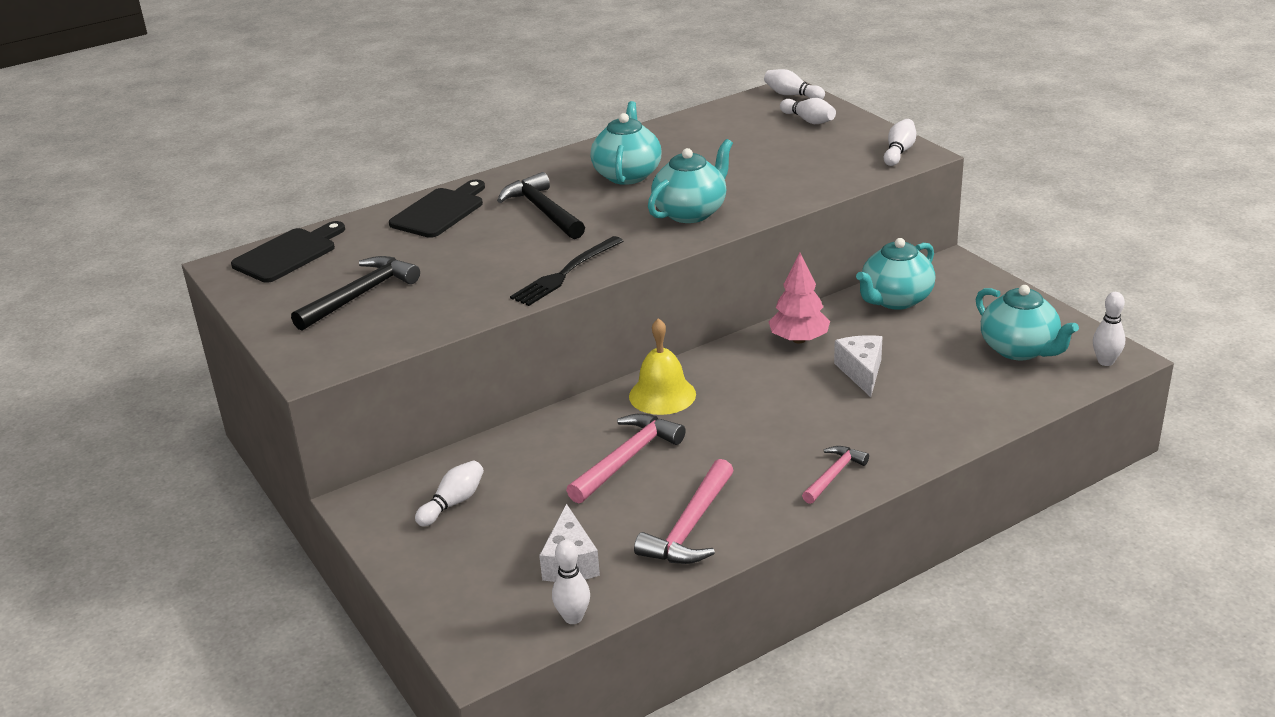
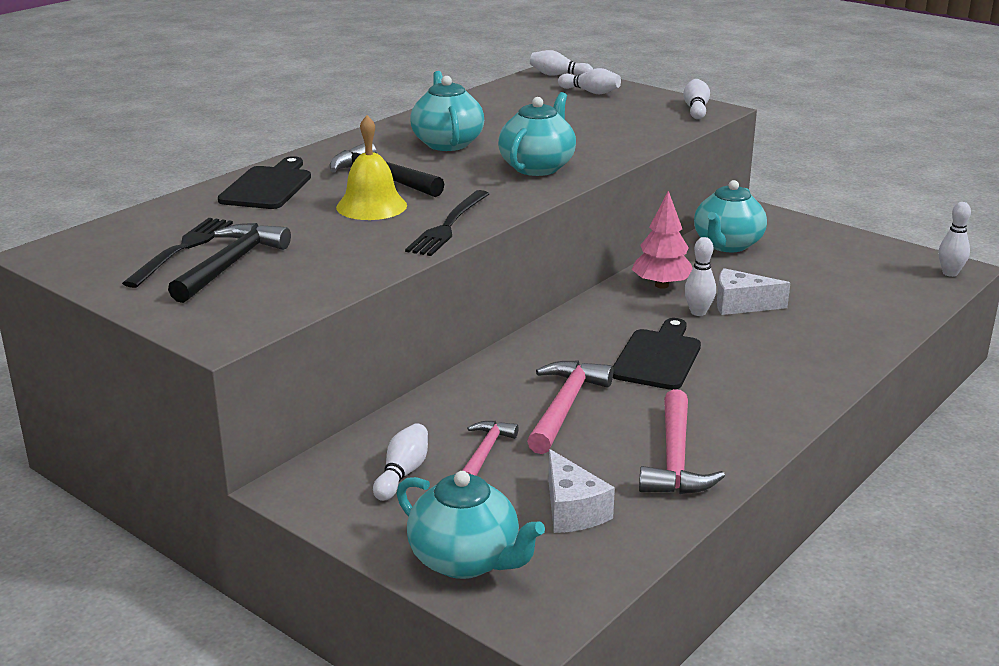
camera: 20 degrees left, 5 degrees down
black cutting board [231,221,345,283] -> black cutting board moved to [613,318,701,390]
white bowling pin [552,540,590,624] -> white bowling pin moved to [684,237,716,316]
yellow bell [629,318,696,415] -> yellow bell moved to [336,115,407,220]
pink hammer [802,446,869,504] -> pink hammer moved to [462,421,518,476]
white cheese [834,335,883,397] -> white cheese turned 60 degrees counterclockwise [717,268,790,315]
turquoise teapot [976,285,1079,360] -> turquoise teapot moved to [396,471,545,579]
none -> black fork [122,218,233,288]

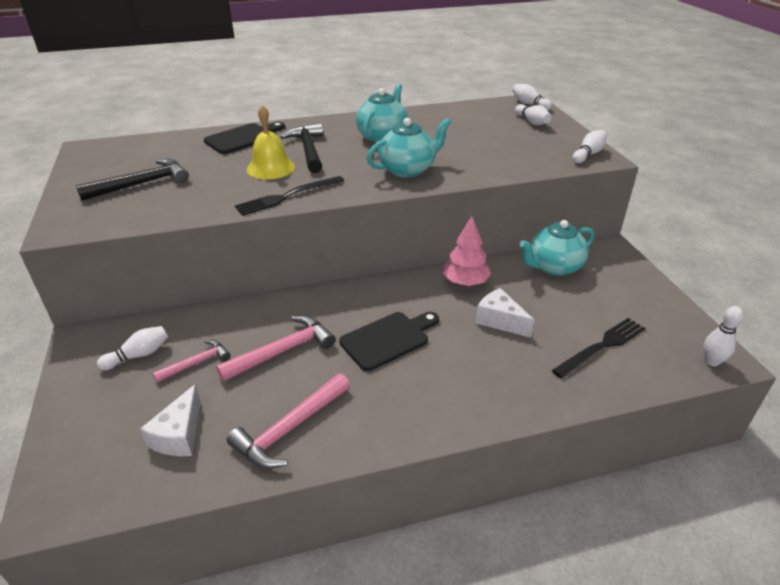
camera: 35 degrees right, 10 degrees up
black fork [122,218,233,288] -> black fork moved to [552,318,646,378]
turquoise teapot [396,471,545,579] -> none
white bowling pin [684,237,716,316] -> none

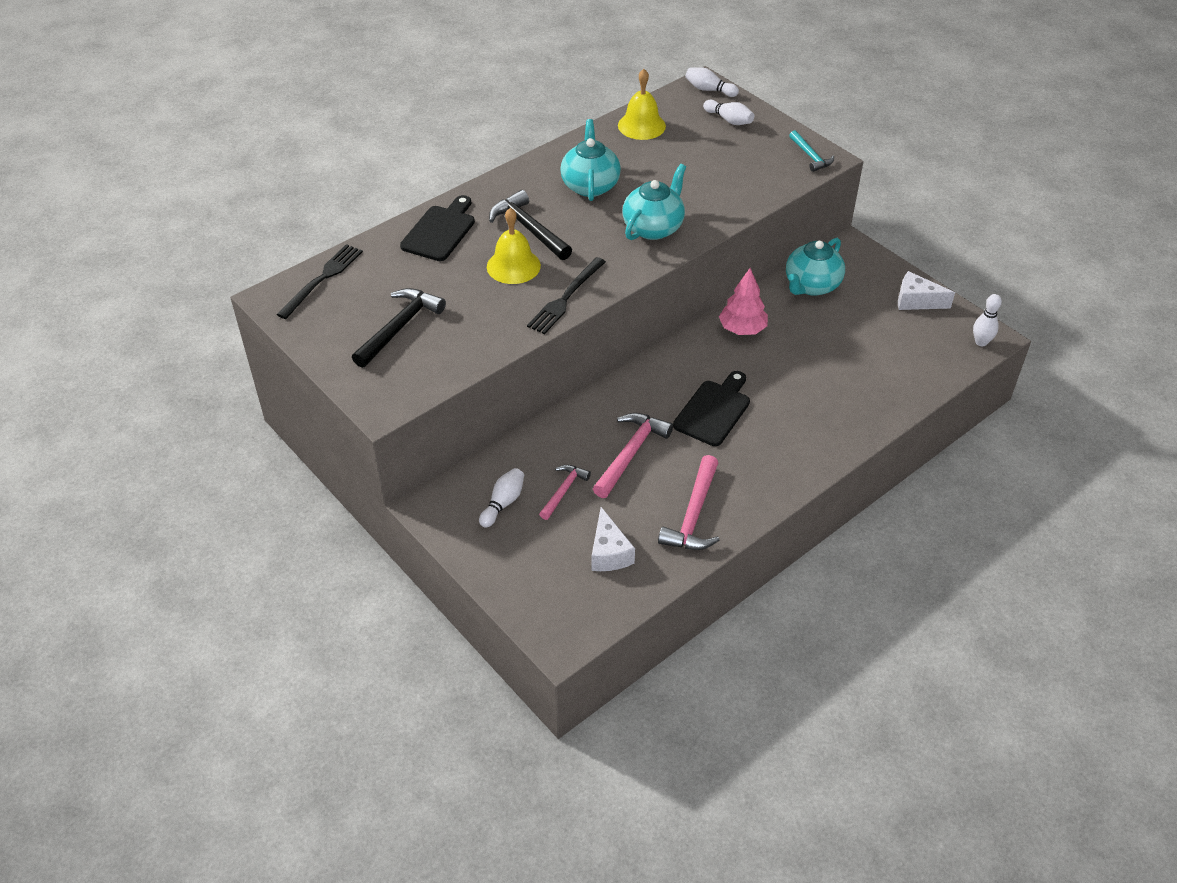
camera: 25 degrees left, 10 degrees up
white cheese [476,288,535,338] -> white cheese moved to [898,271,955,310]
black fork [552,318,646,378] -> black fork moved to [276,244,363,319]
white bowling pin [573,130,607,163] -> turquoise hammer [789,130,834,172]
none -> yellow bell [618,69,666,140]

